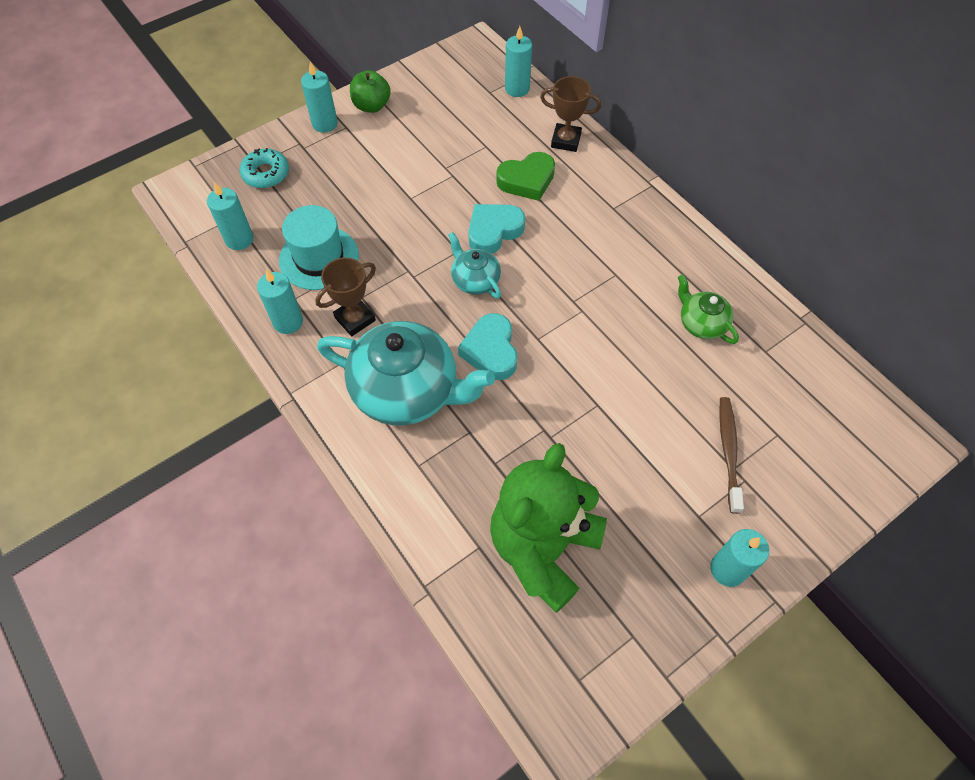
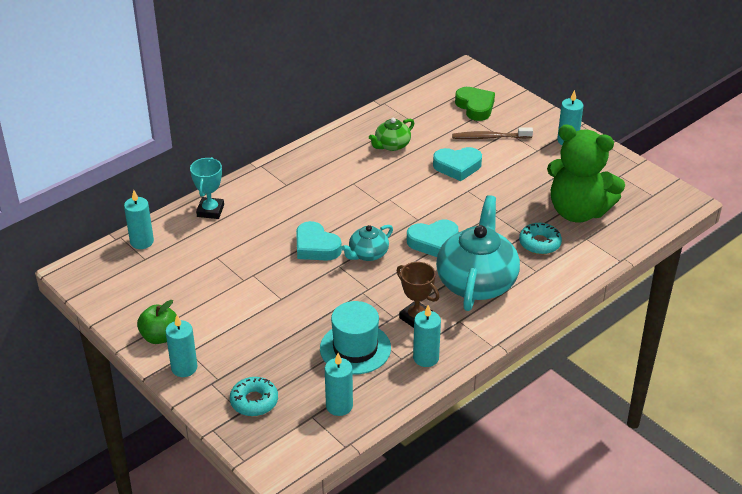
camera: 95 degrees left, 20 degrees down
green heart [496,152,555,201] -> green heart moved to [455,87,495,121]
brown trophy [540,76,601,152] -> turquoise trophy [190,157,224,219]
none -> turquoise heart [433,147,482,181]
none -> turquoise donut [519,223,562,255]

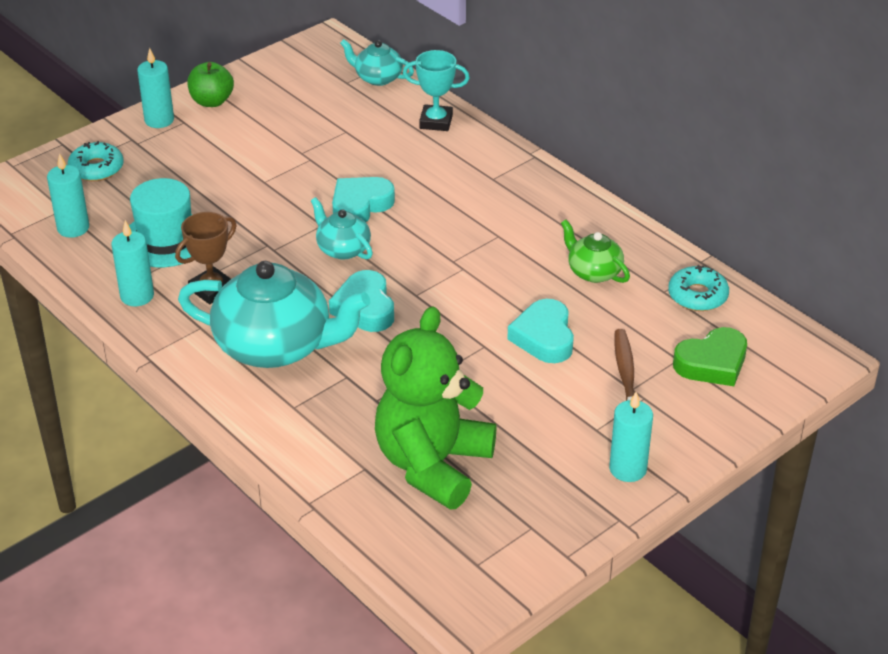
camera: 90 degrees right, 0 degrees up
turquoise candle [124,190,154,249] -> turquoise teapot [340,39,414,86]
turquoise donut [519,223,562,255] -> turquoise donut moved to [668,265,729,311]

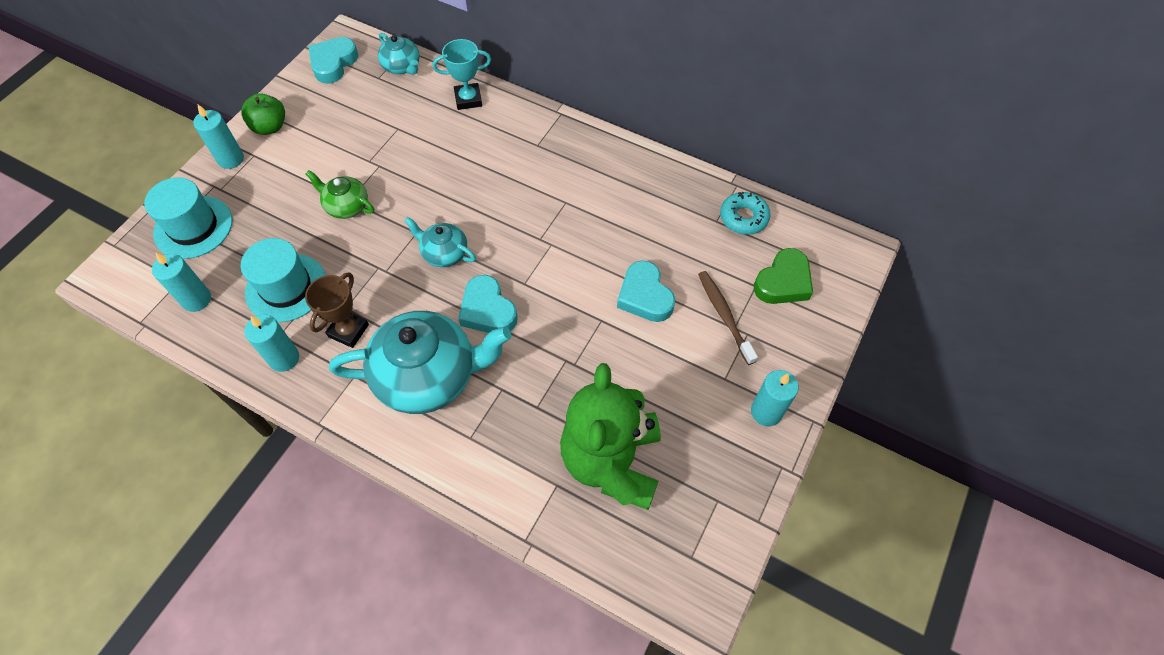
camera: 20 degrees left, 20 degrees up
turquoise donut [67,141,124,181] -> turquoise hat [144,177,232,259]
turquoise heart [332,177,395,222] -> turquoise heart moved to [308,37,358,84]
turquoise teapot [340,39,414,86] -> turquoise teapot turned 135 degrees counterclockwise [378,33,419,75]
green teapot [561,220,630,283] -> green teapot moved to [306,170,374,219]

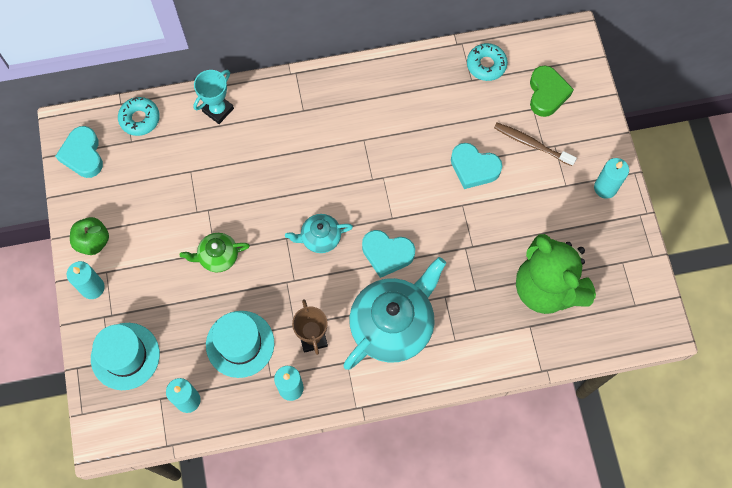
camera: 40 degrees left, 10 degrees up
turquoise teapot [378,33,419,75] -> turquoise donut [118,97,160,136]

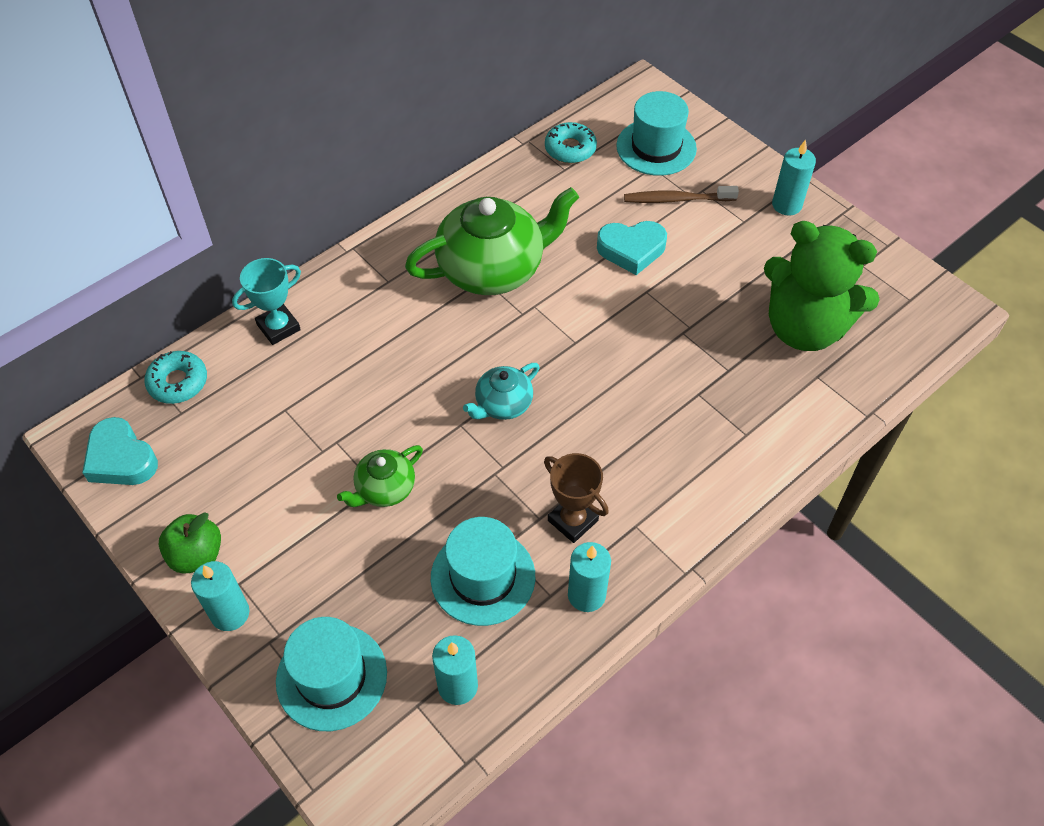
camera: 30 degrees left, 15 degrees down
turquoise trophy [193,70,234,124] -> turquoise trophy turned 45 degrees clockwise [232,258,301,345]
turquoise teapot [343,257,446,370] -> none
turquoise heart [362,230,415,278] -> none
green heart [530,66,574,117] -> turquoise hat [616,91,697,176]
none -> green teapot [405,187,579,295]

